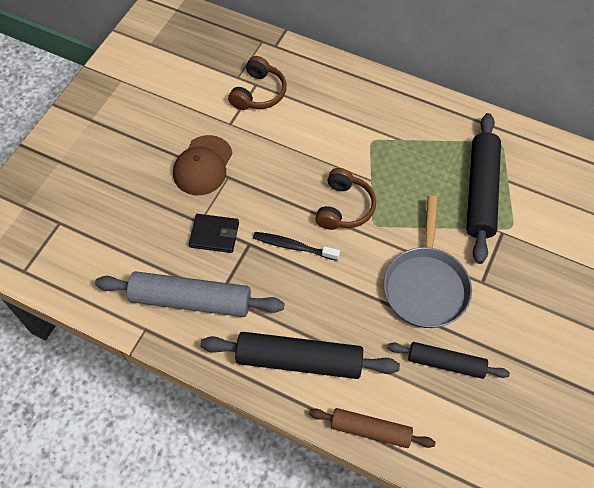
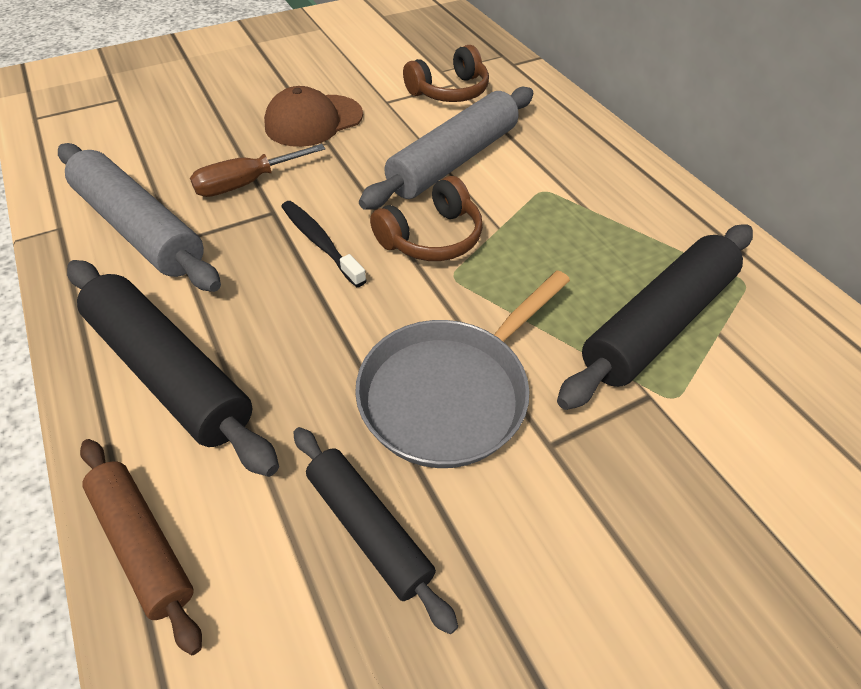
camera: 35 degrees right, 10 degrees down
black wallet [189,214,239,253] -> brown screwdriver [190,144,325,197]
none -> grey rolling pin [359,87,533,210]

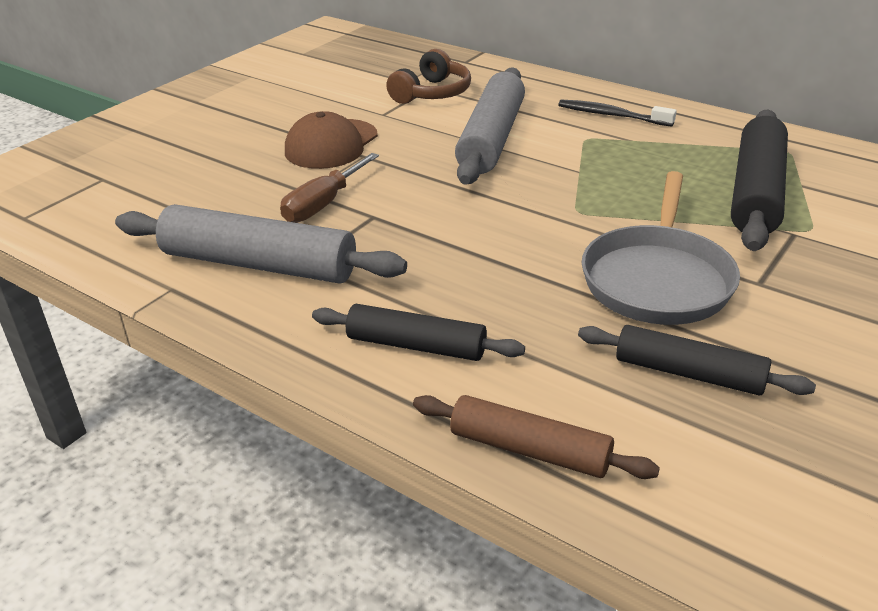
camera: 25 degrees left, 15 degrees down
black rolling pin [67,260,279,477] -> black rolling pin [312,304,525,361], size x0.62
black toothbrush [281,201,367,287] -> black toothbrush moved to [558,100,677,127]
brown headphones [370,176,483,261] -> none

